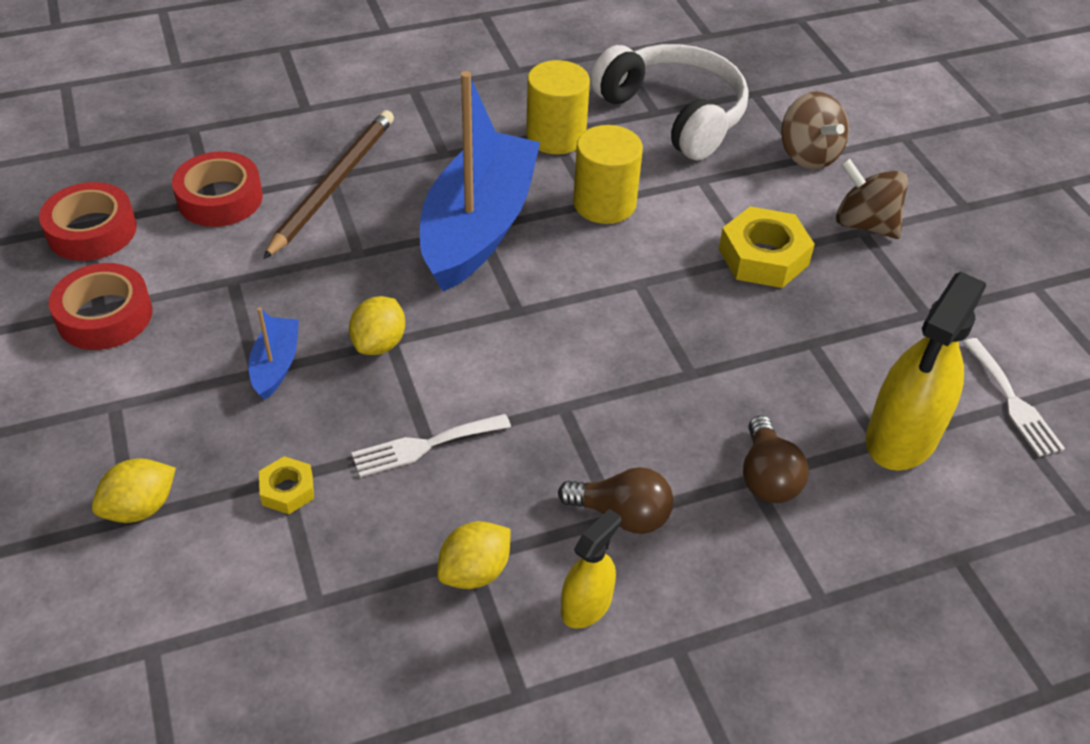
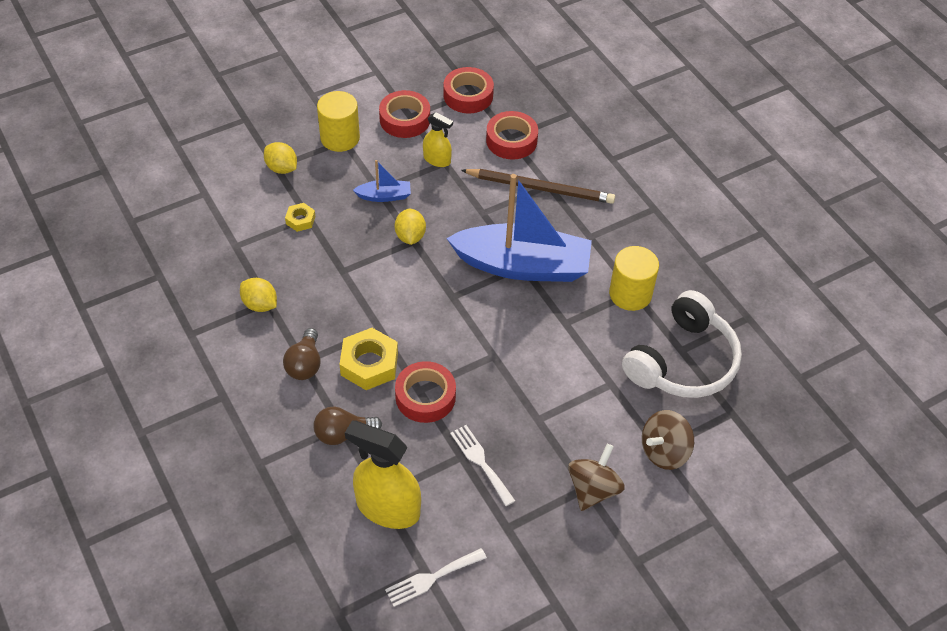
camera: 80 degrees right, 5 degrees up
yellow lemon [349,296,405,355] -> yellow lemon turned 75 degrees clockwise [395,209,426,245]
white fork [351,414,511,477] -> white fork moved to [450,425,515,506]
yellow spray bottle [561,509,621,629] -> yellow spray bottle moved to [423,112,453,167]
yellow cylinder [573,125,643,224] -> yellow cylinder moved to [317,91,360,152]
yellow nut [719,206,815,288] -> yellow nut moved to [339,328,398,390]
none -> red tape [395,361,456,423]

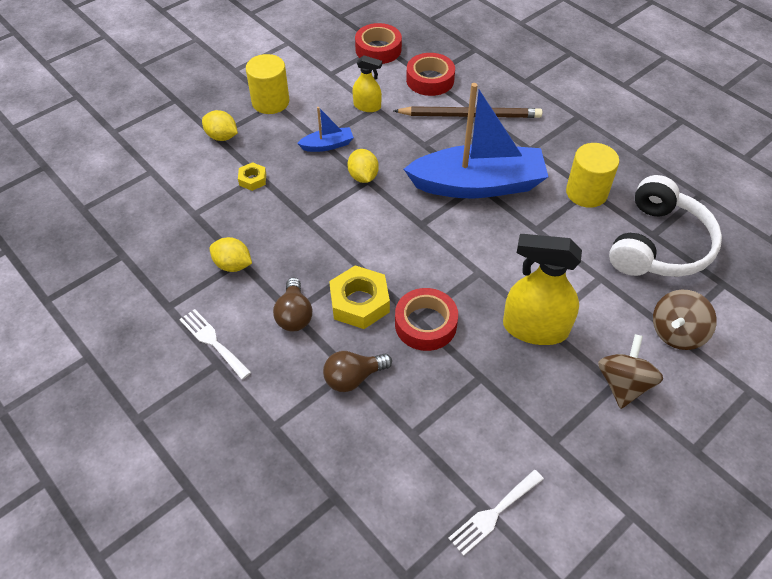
camera: 10 degrees left, 0 degrees up
yellow spray bottle [345,420,421,529] -> yellow spray bottle moved to [503,234,582,345]
red tape [379,90,430,138] -> none
white fork [450,425,515,506] -> white fork moved to [179,309,251,380]

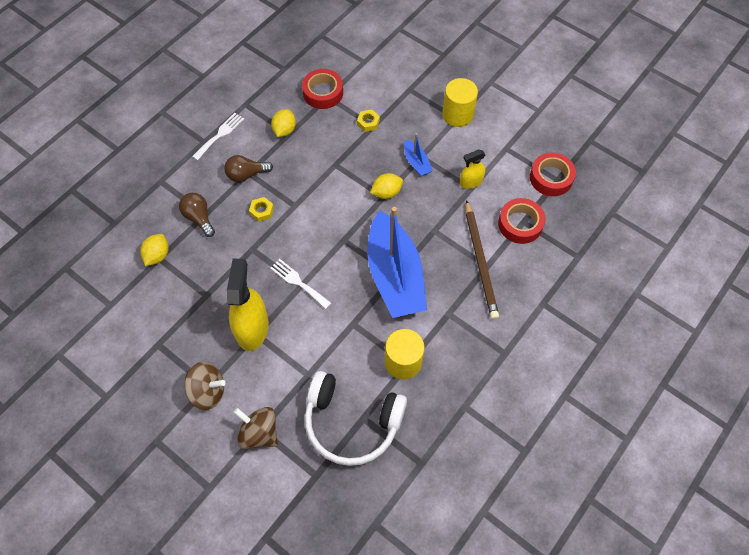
camera: 80 degrees right, 10 degrees up
yellow lemon [202,110,238,141] -> yellow lemon moved to [140,234,168,266]
yellow nut [329,265,390,329] -> yellow nut [249,197,274,222], size x0.53
yellow spray bottle [352,56,382,112] -> yellow spray bottle turned 60 degrees clockwise [460,149,485,189]
red tape [395,288,458,351] -> red tape moved to [302,69,343,109]
white fork [448,470,544,556] -> white fork moved to [270,259,331,309]

